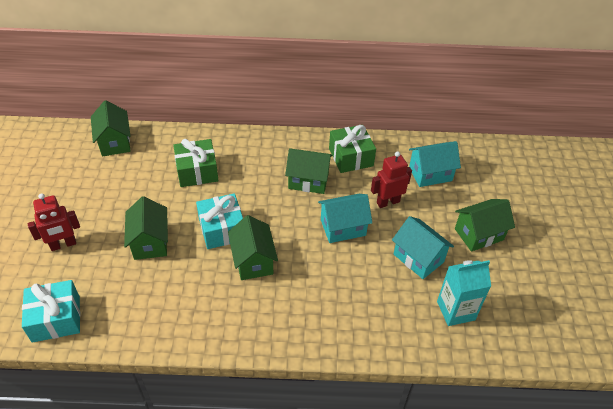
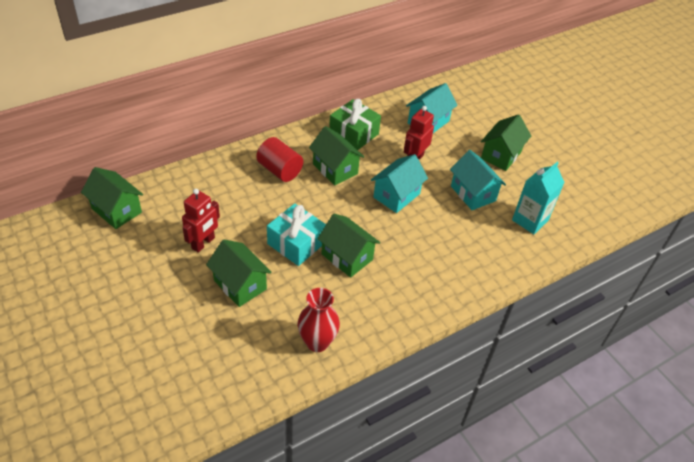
camera: 35 degrees left, 0 degrees up
turquoise gift [22,280,80,343] -> none
red robot [28,193,80,251] -> red robot moved to [182,189,220,253]
green gift [173,139,219,187] -> none
green house [285,148,333,194] -> green house turned 75 degrees clockwise [309,126,364,186]
turquoise house [392,216,454,279] -> turquoise house turned 45 degrees clockwise [450,150,506,210]
none -> red cylinder [256,137,303,182]
none -> red vase [298,288,340,352]

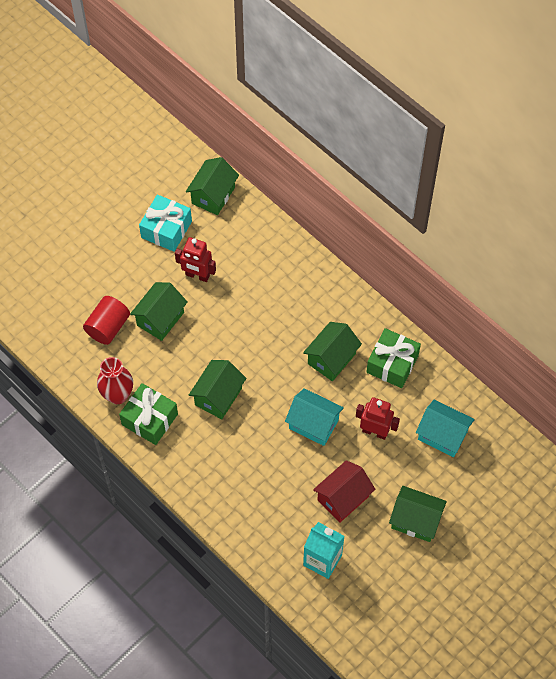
camera: 80 degrees right, 15 degrees up
red cylinder [256,137,303,182] -> red cylinder moved to [83,296,130,345]
turquoise gift [267,204,326,266] -> turquoise gift moved to [139,195,192,252]
turquoise house [450,150,506,210] -> red house [313,460,375,522]
none -> green gift [119,383,178,445]

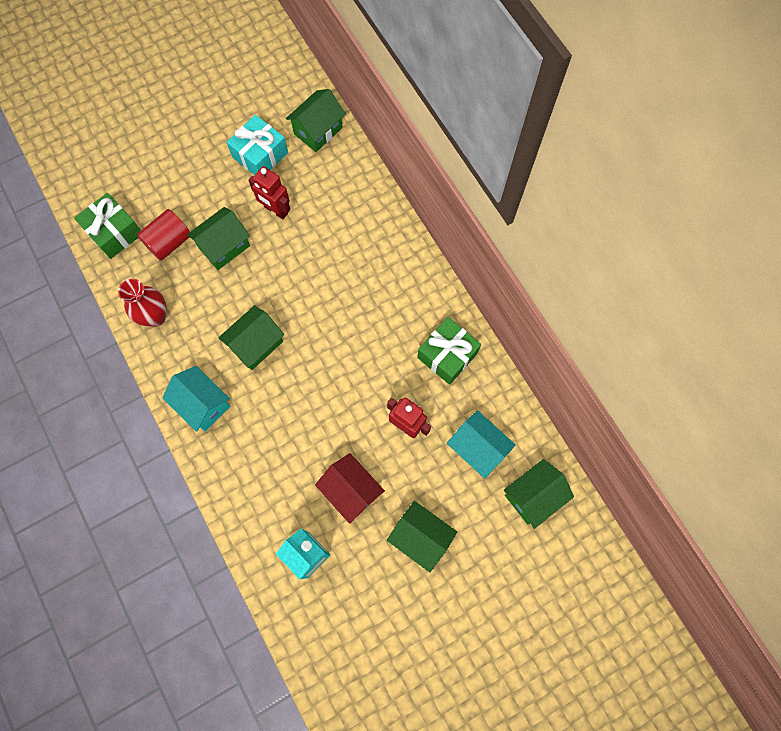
camera: 15 degrees right, 10 degrees up
green gift [119,383,178,445] -> green gift moved to [74,193,141,259]
turquoise house [285,388,344,446] -> turquoise house moved to [162,366,230,432]
green house [303,322,362,381] -> green house moved to [504,459,574,529]
red house [313,460,375,522] -> red house turned 75 degrees clockwise [315,453,385,524]

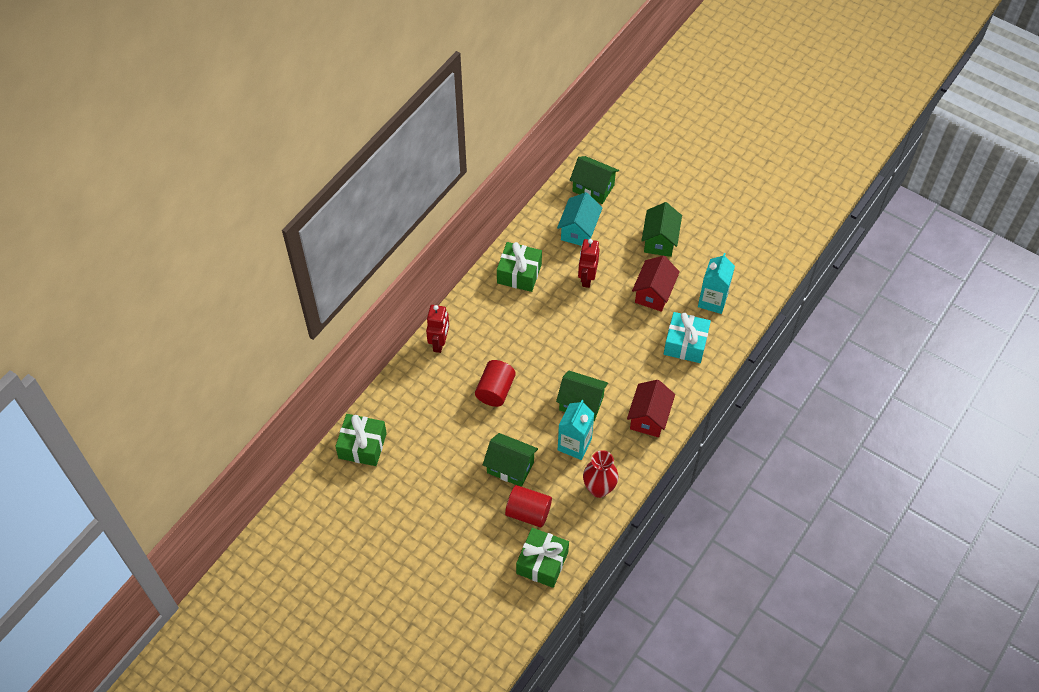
camera: 115 degrees left, 15 degrees down
turquoise house [162,366,230,432] -> red house [627,380,675,437]
turquoise gift [227,115,288,175] -> turquoise gift moved to [664,312,711,363]
red robot [248,166,291,219] -> red robot moved to [426,305,449,353]
green house [286,89,346,152] -> green gift [335,414,387,466]
none -> red cylinder [475,360,516,407]
none -> turquoise carton [558,400,595,460]

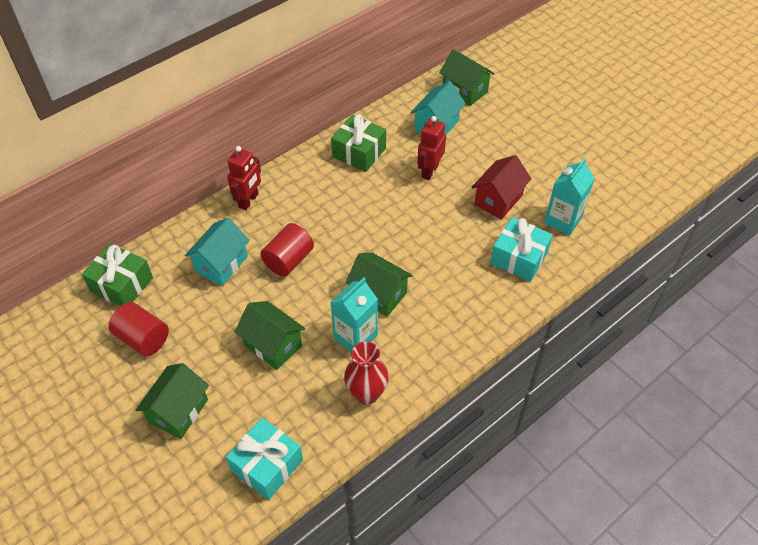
camera: 15 degrees right, 5 degrees down
red cylinder [505,485,552,527] -> red cylinder moved to [109,302,169,356]
green gift [516,528,569,588] -> turquoise gift [226,418,303,500]
red house [627,380,675,437] -> none
green house [641,202,682,257] -> green house moved to [136,363,209,439]
none -> turquoise house [185,218,250,286]

